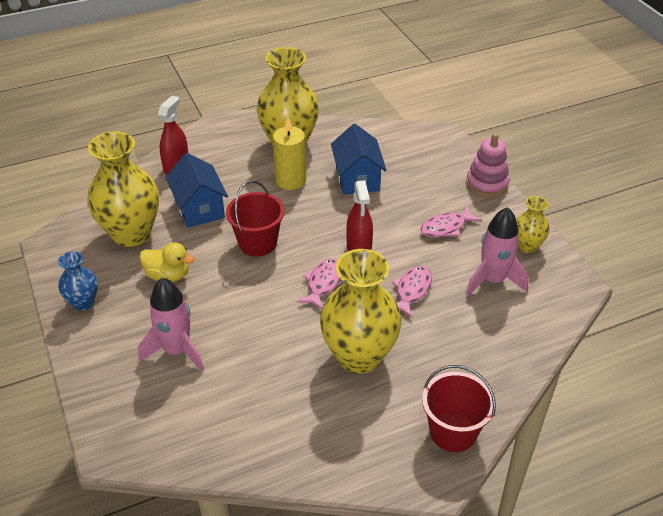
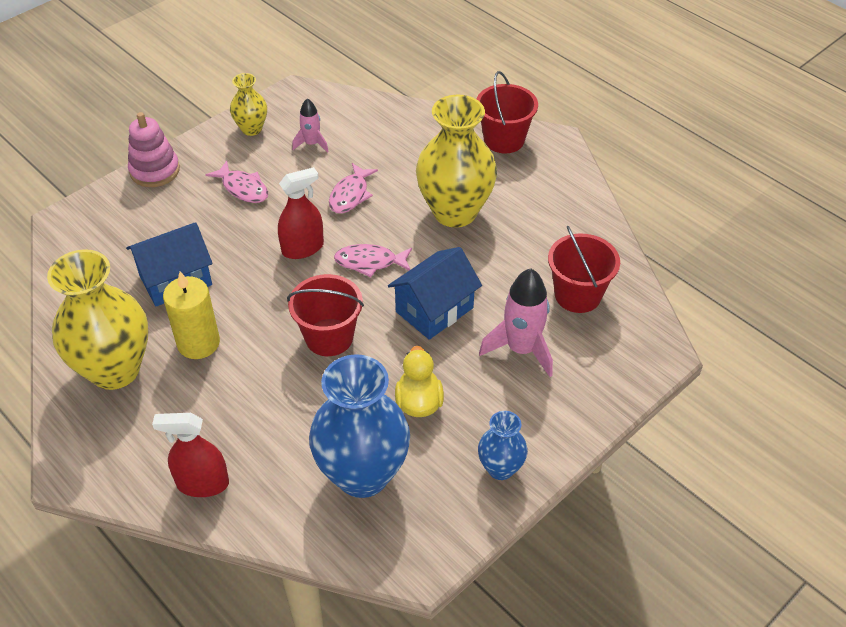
camera: 110 degrees left, 5 degrees up
yellow vase [87,132,159,247] -> blue vase [309,354,410,498]
blue house [165,153,228,228] -> blue house moved to [388,247,482,340]
pink fish [392,265,432,318] -> pink fish turned 75 degrees counterclockwise [329,163,378,214]
pink rocket [466,207,529,296] -> pink rocket [292,98,329,153], size x0.57
none -> red bucket [548,226,620,313]

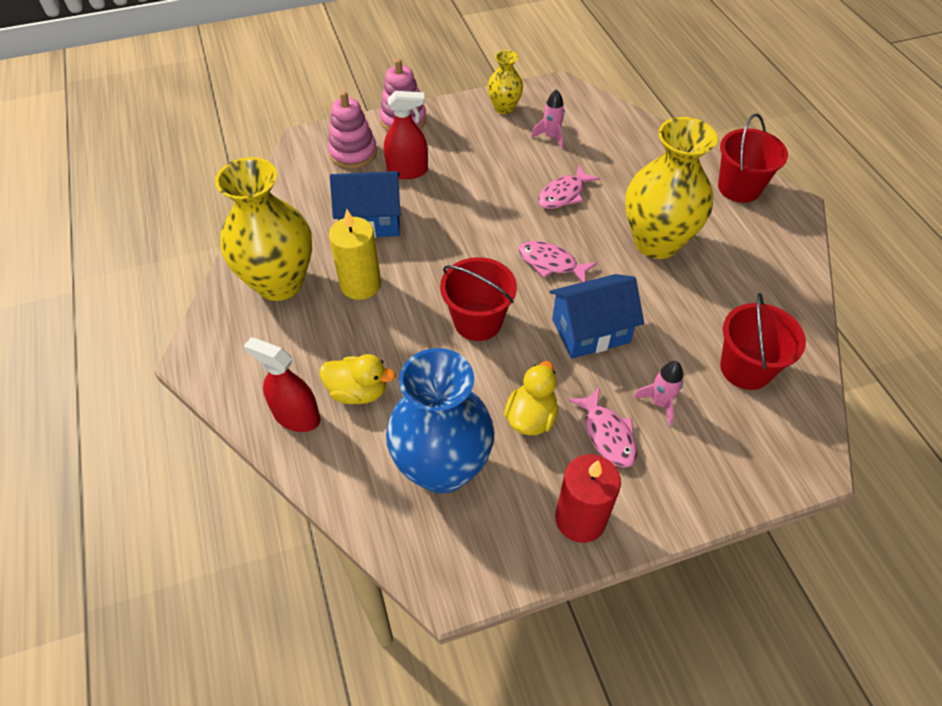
camera: 25 degrees right, 5 degrees up
pink fish [206,161,268,203] -> pink fish moved to [568,387,637,468]
red spray bottle [278,167,324,259] -> red spray bottle moved to [384,91,428,179]
blue vase [478,411,528,480] -> red candle [555,454,621,543]
pink rocket [479,268,553,377] -> pink rocket [634,361,683,426], size x0.57
none -> yellow duck [320,354,396,404]
none -> pink stacking toy [327,91,377,169]

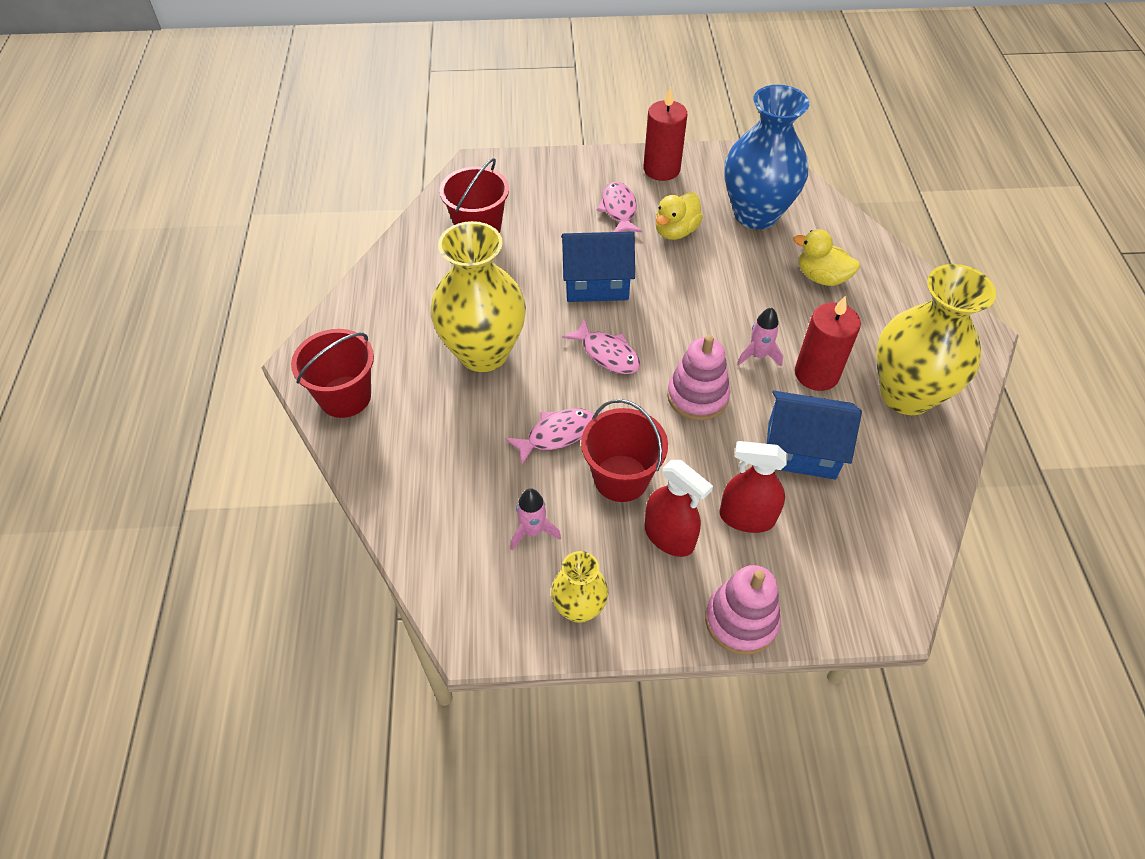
camera: 165 degrees left, 0 degrees up
red spray bottle [244,337,320,432] -> red spray bottle moved to [645,460,713,557]
pink stacking toy [327,91,377,169] -> pink stacking toy moved to [667,335,730,421]
yellow candle [329,209,381,300] -> red candle [795,295,861,391]
red bucket [440,257,517,341] -> red bucket moved to [581,399,668,502]
pink rocket [634,361,683,426] -> pink rocket moved to [737,307,783,366]

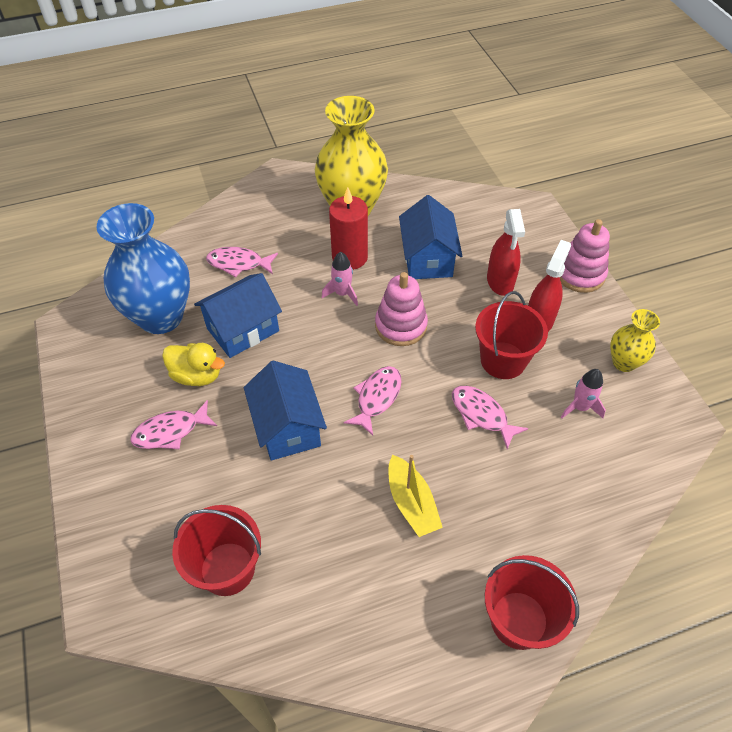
camera: 105 degrees left, 0 degrees up
yellow vase [430,221,526,372] -> yellow boat [388,455,443,537]
red candle [643,87,687,181] -> none
yellow duck [793,229,860,286] -> pink fish [206,247,278,277]
none -> blue house [194,273,282,358]

